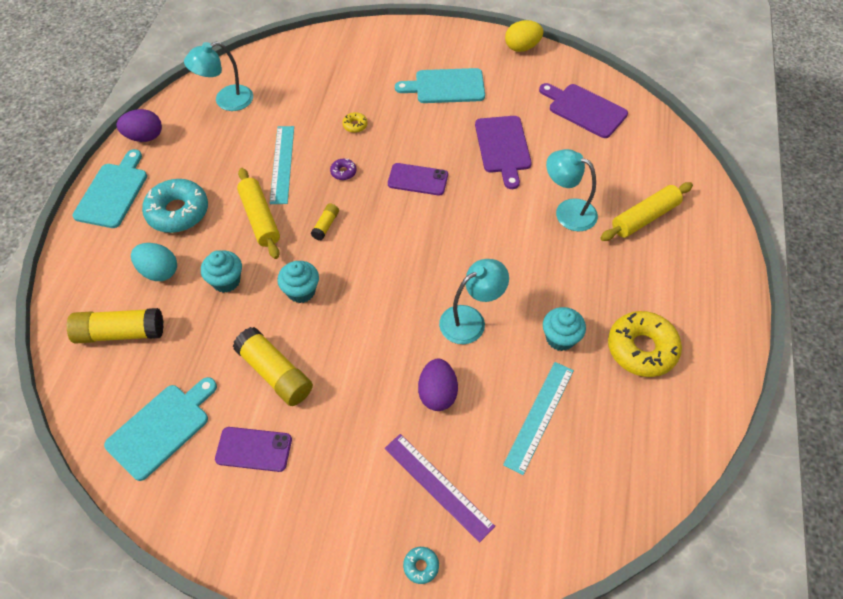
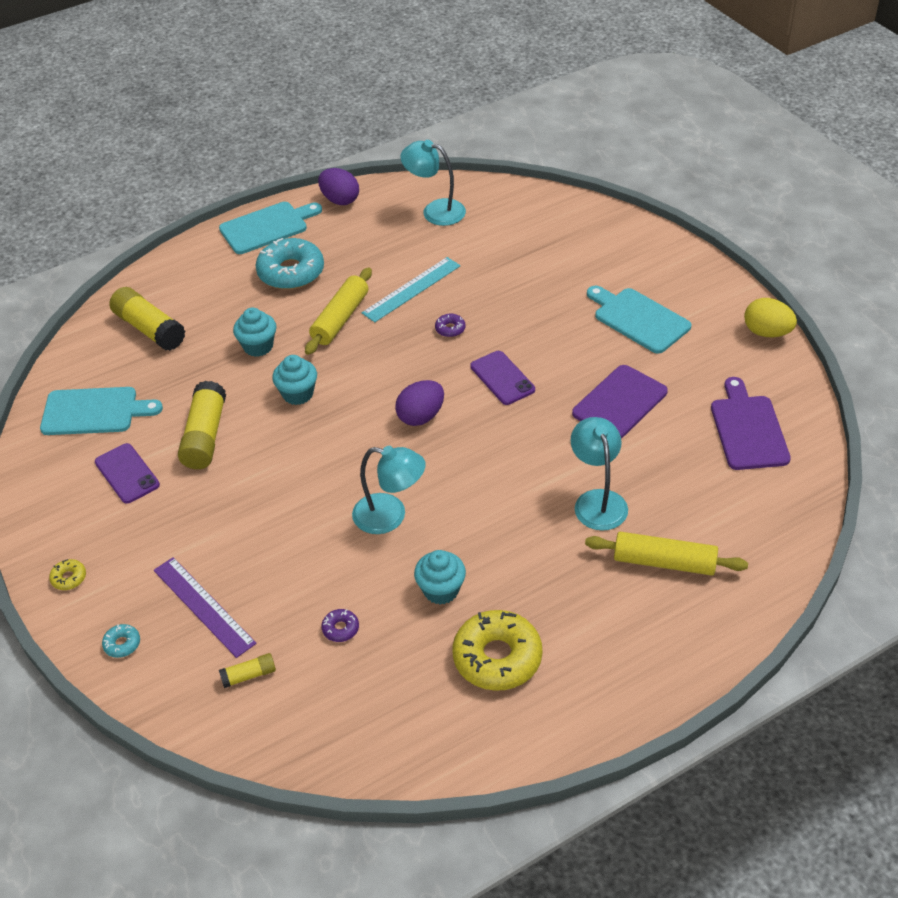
camera: 50 degrees right, 10 degrees down
turquoise egg [131,243,177,281] -> none
yellow glue stick [311,204,339,240] -> yellow glue stick moved to [219,653,276,688]
yellow donut [342,112,368,133] -> yellow donut moved to [49,559,86,590]
purple ruler [385,434,495,543] -> purple ruler turned 45 degrees counterclockwise [154,557,256,658]
purple egg [418,359,458,411] -> purple egg moved to [395,380,444,426]
turquoise ruler [503,362,574,475] -> purple donut [321,609,359,642]

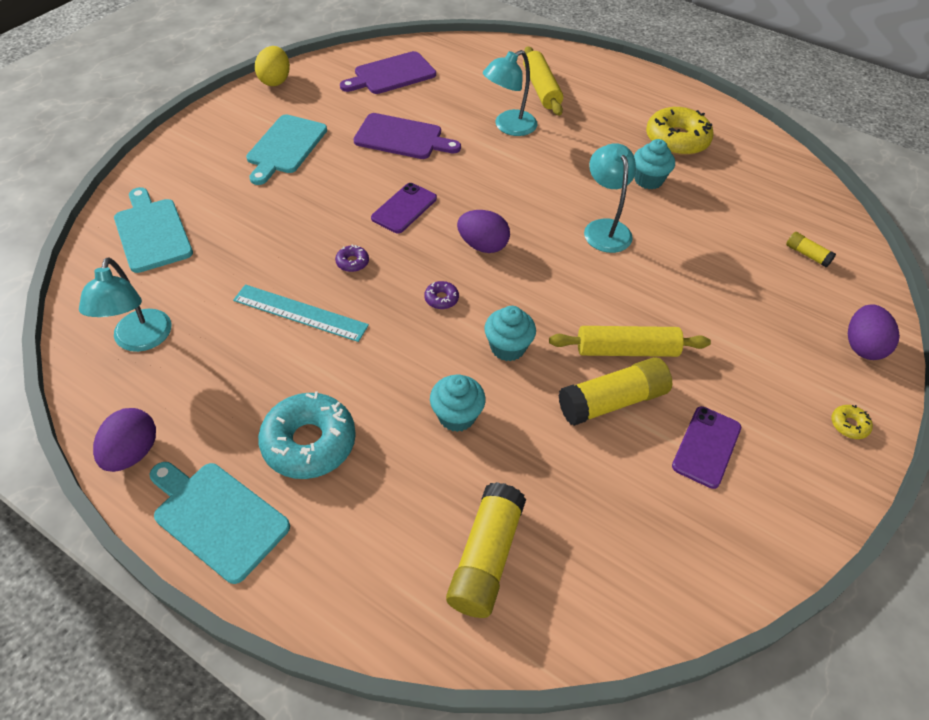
camera: 120 degrees left, 5 degrees up
turquoise cutting board [40,387,163,435] -> turquoise cutting board moved to [114,187,193,273]
turquoise donut [102,624,140,658] -> purple egg [848,304,900,360]
purple ruler [154,557,256,658] -> none
yellow rolling pin [305,267,372,355] -> yellow rolling pin moved to [549,326,711,357]
purple donut [321,609,359,642] -> purple donut moved to [424,281,459,309]

